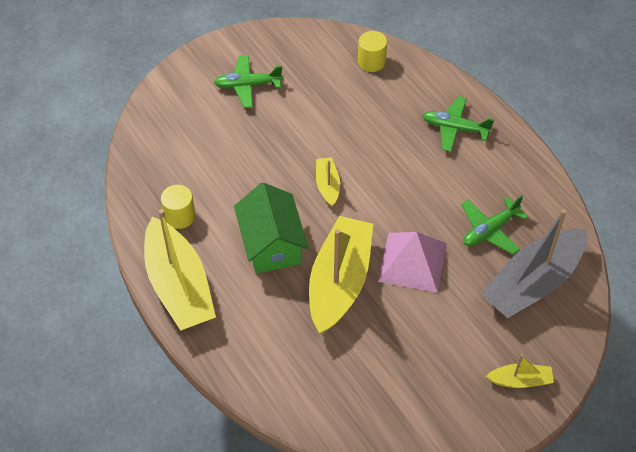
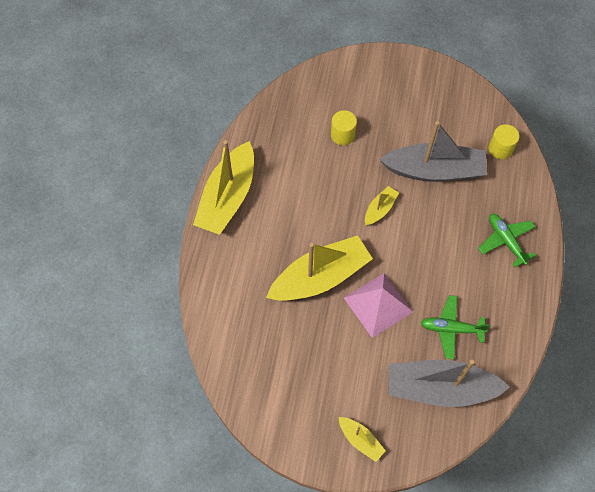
camera: 45 degrees right, 10 degrees up
yellow cylinder [161,185,195,229] -> yellow cylinder moved to [331,110,357,145]
green plane [214,55,283,108] -> none
green house [234,182,308,274] -> none
none -> grey boat [379,121,487,182]

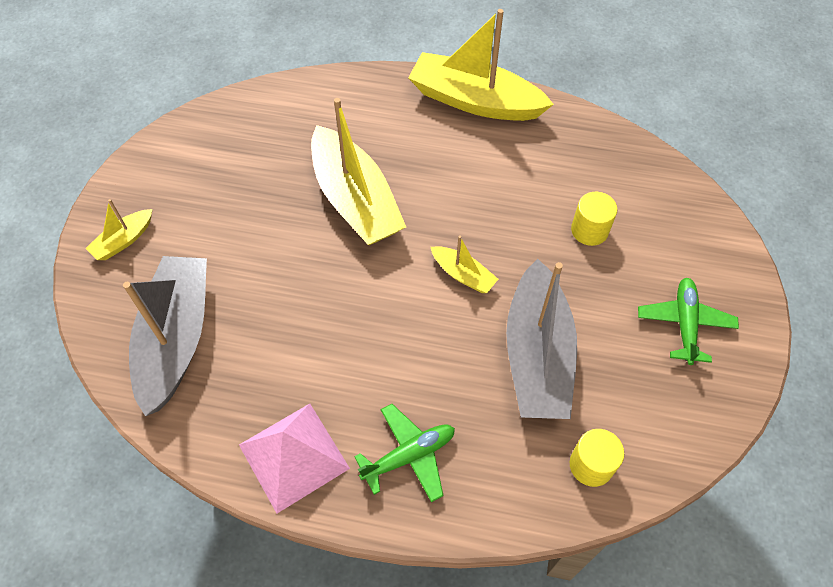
camera: 90 degrees right, 5 degrees down
pink pyramid [344,273,413,338] -> pink pyramid moved to [239,404,350,513]
green plane [421,295,490,359] -> green plane moved to [638,278,739,365]

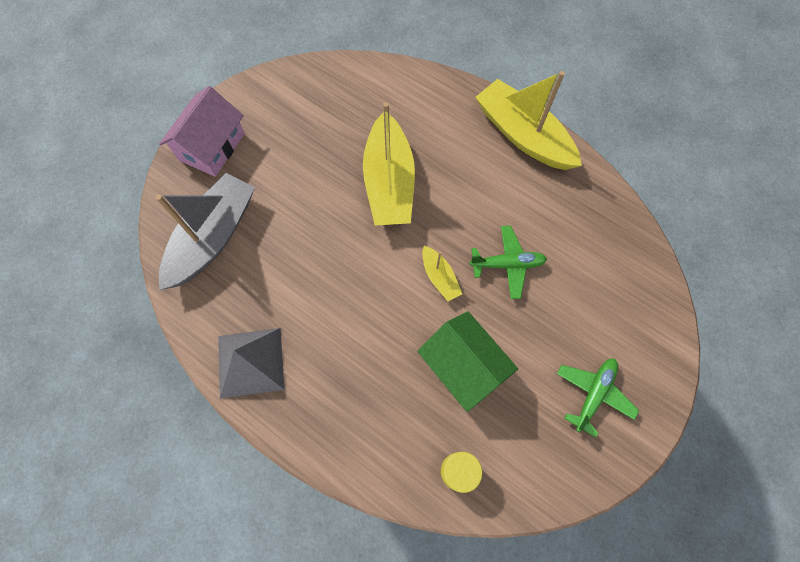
camera: 25 degrees right, 10 degrees up
yellow boat [85,199,153,260] -> pink house [159,86,245,177]
pink pyramid [239,404,350,513] -> grey pyramid [218,328,284,399]
green plane [354,404,455,502] -> green plane moved to [470,226,547,299]
grey boat [506,259,577,419] -> green house [417,311,518,412]
yellow cylinder [571,192,617,246] -> none

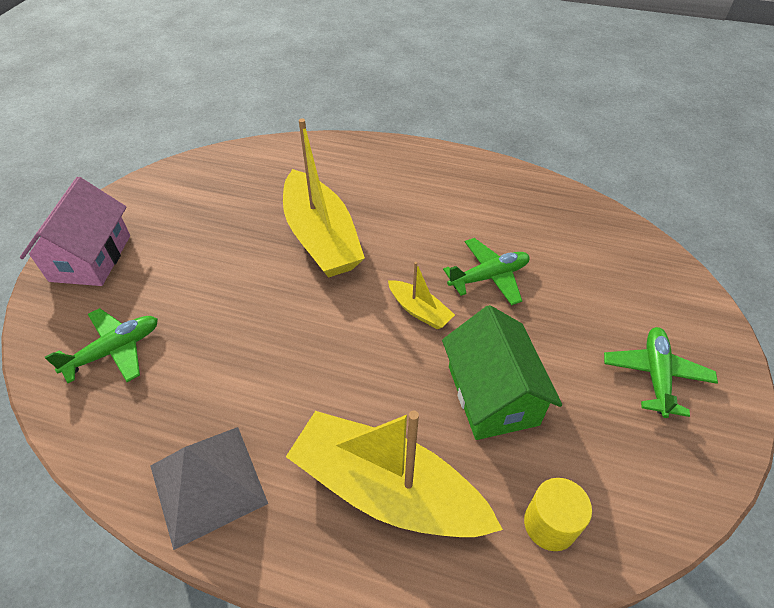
camera: 20 degrees left, 20 degrees down
grey boat [156,173,255,290] -> green plane [45,308,158,383]
green house [417,311,518,412] -> green house turned 45 degrees clockwise [442,305,562,440]
yellow boat [475,71,582,170] -> yellow boat moved to [286,410,503,537]

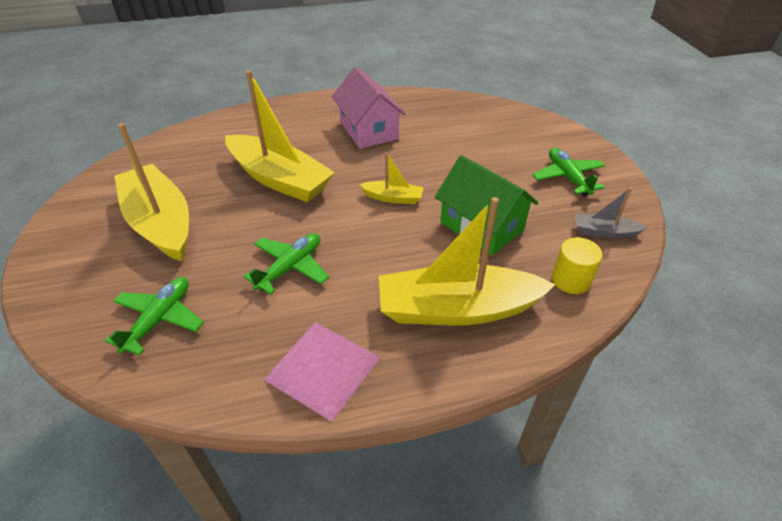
camera: 30 degrees left, 5 degrees down
pink house [20,177,130,286] -> pink house moved to [332,66,406,149]
grey pyramid [151,427,268,550] -> pink pyramid [264,322,381,422]
green plane [443,238,530,305] -> green plane moved to [243,233,329,295]
none -> yellow boat [114,123,189,262]
none -> grey boat [575,188,648,239]

